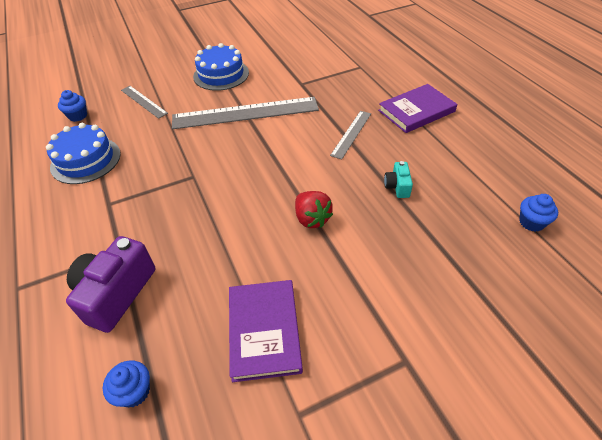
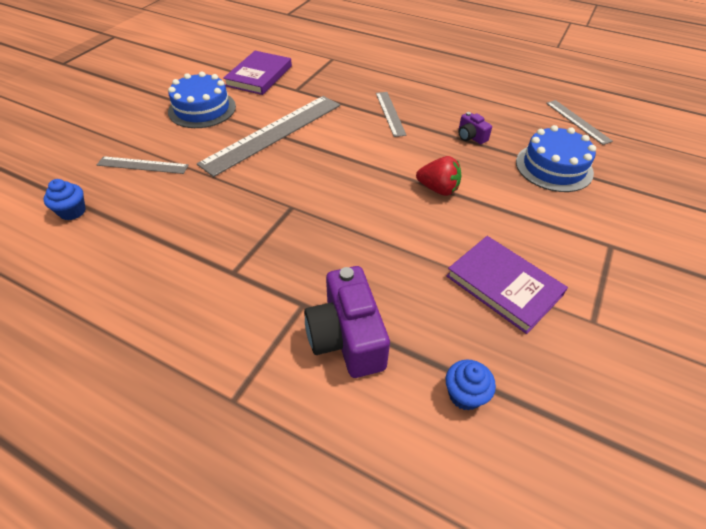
camera: 40 degrees left, 0 degrees up
blue cake [46,123,121,184] -> blue cake moved to [516,125,596,192]
purple book [378,84,457,133] -> purple book moved to [223,51,292,95]
turquoise camera [384,161,413,198] -> purple camera [459,112,492,144]
blue cupcake [519,194,558,232] -> grey ruler [546,100,613,145]

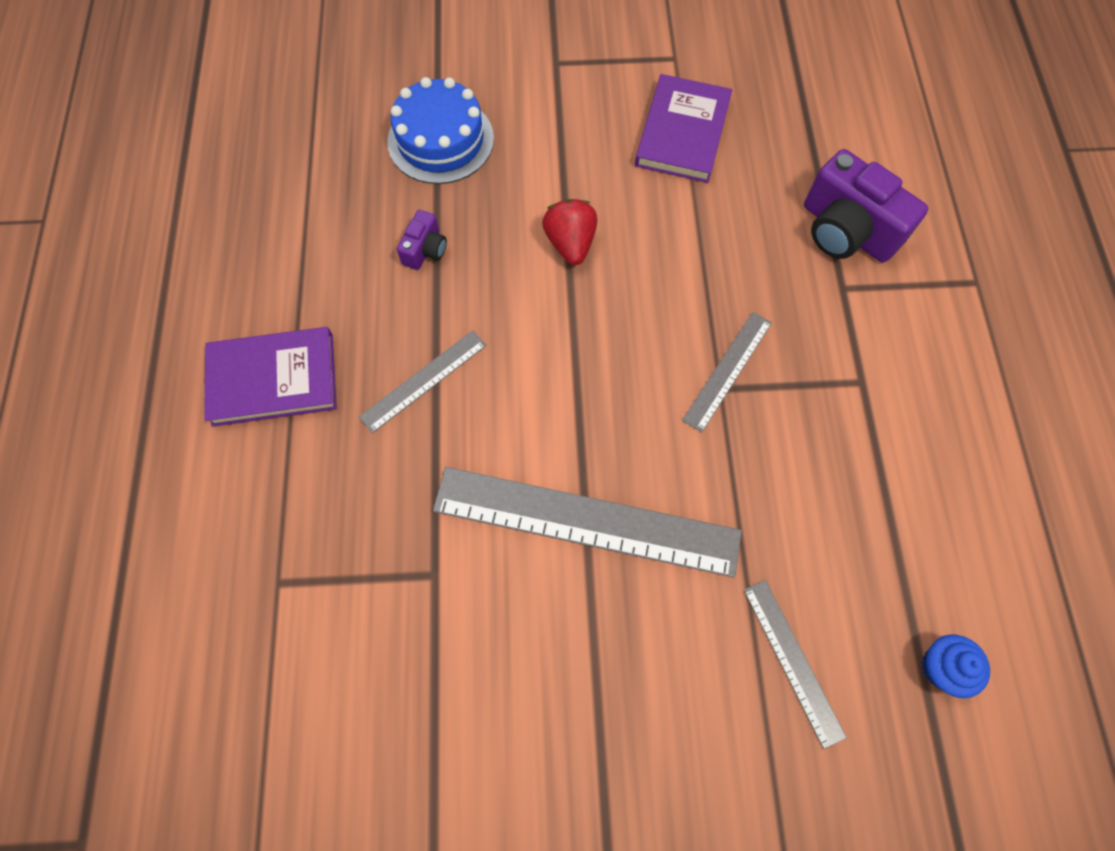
camera: 120 degrees left, 20 degrees up
blue cake [168,72,236,128] -> none
purple book [223,51,292,95] -> purple book moved to [204,327,337,427]
purple camera [304,266,390,378] -> purple camera turned 90 degrees clockwise [804,149,928,262]
blue cupcake [446,360,496,410] -> none
grey ruler [546,100,613,145] -> grey ruler moved to [682,312,772,432]

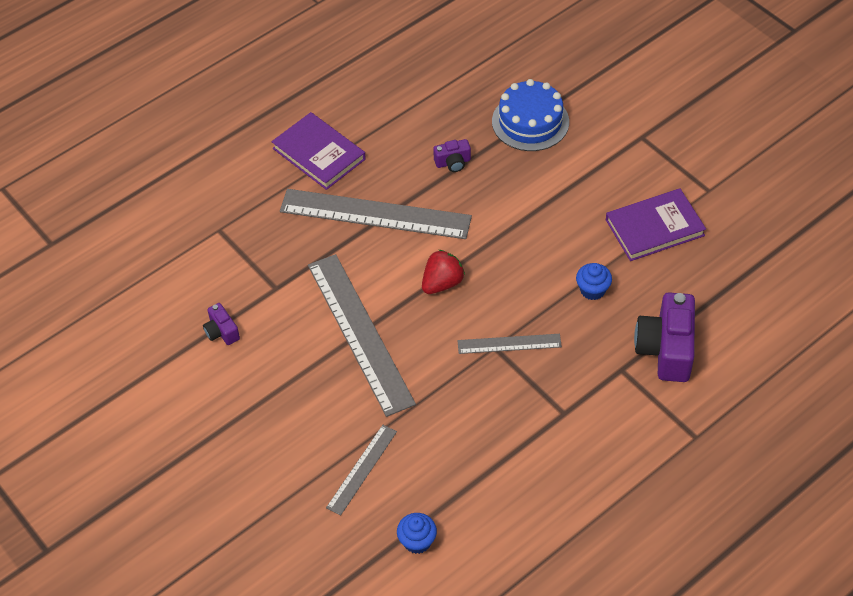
camera: 55 degrees right, 15 degrees down
grey ruler [359,330,487,433] -> grey ruler [280,189,472,239], size x1.97
red strawberry [542,199,598,265] -> red strawberry moved to [422,250,465,294]
none -> purple camera [203,303,240,345]
none -> blue cupcake [576,263,612,300]

